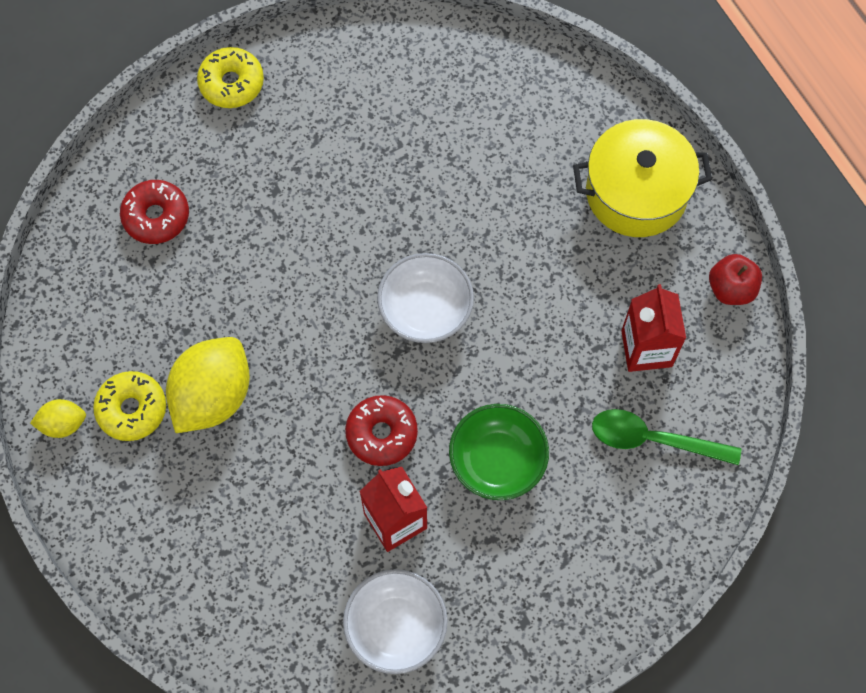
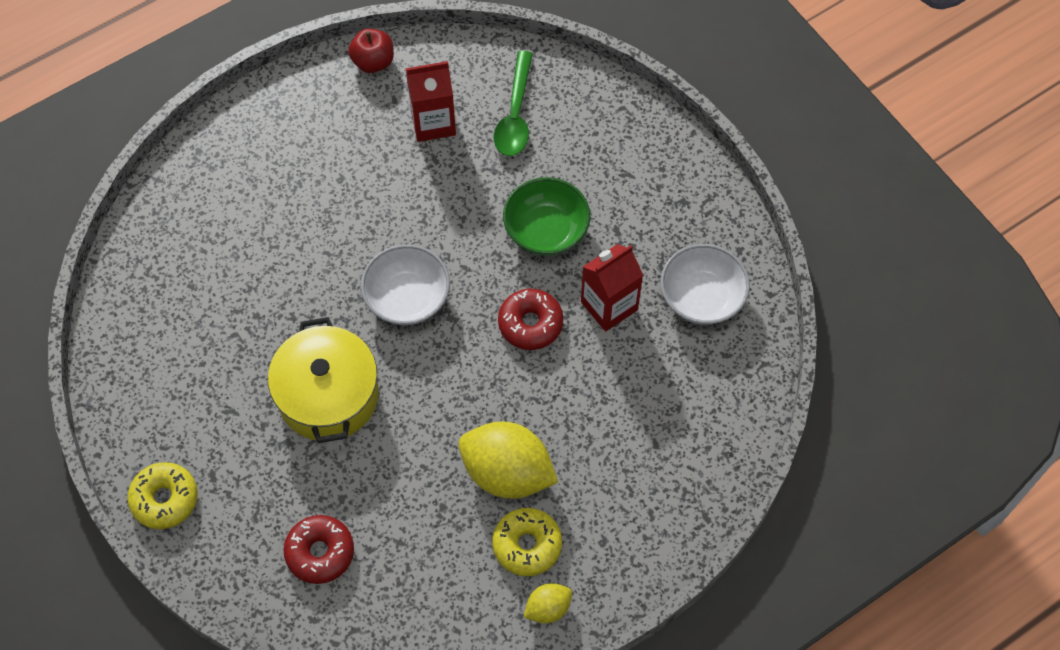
camera: 95 degrees left, 5 degrees down
yellow lemon [30,399,86,438] -> yellow lemon turned 75 degrees clockwise [524,583,572,623]
yellow pot [573,119,712,237] -> yellow pot moved to [268,317,379,443]

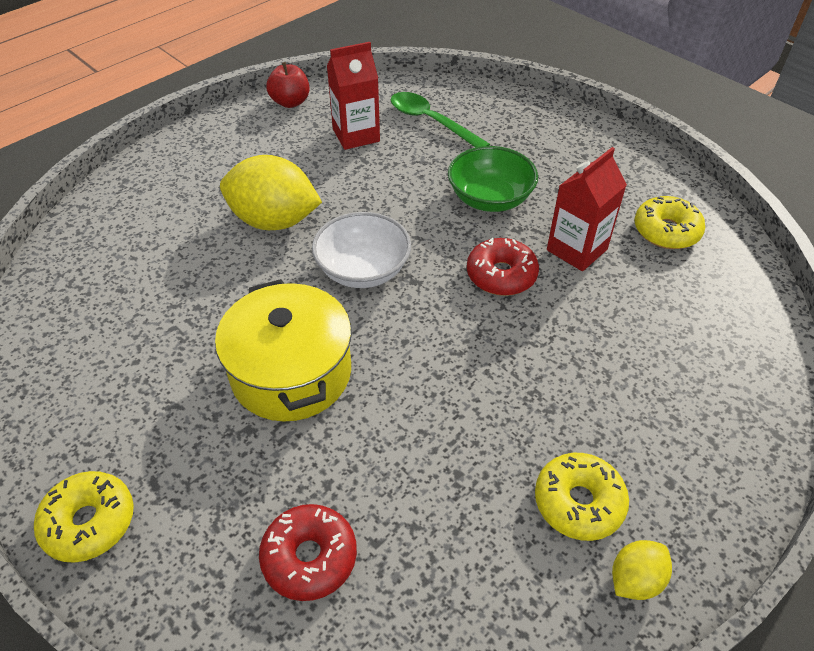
camera: 10 degrees left, 15 degrees down
yellow lemon [459,422,558,499] -> yellow lemon moved to [220,155,322,230]
green spoon [494,51,533,156] -> green spoon turned 135 degrees clockwise [391,92,490,147]
white bowl [660,244,750,325] -> yellow donut [635,196,705,249]

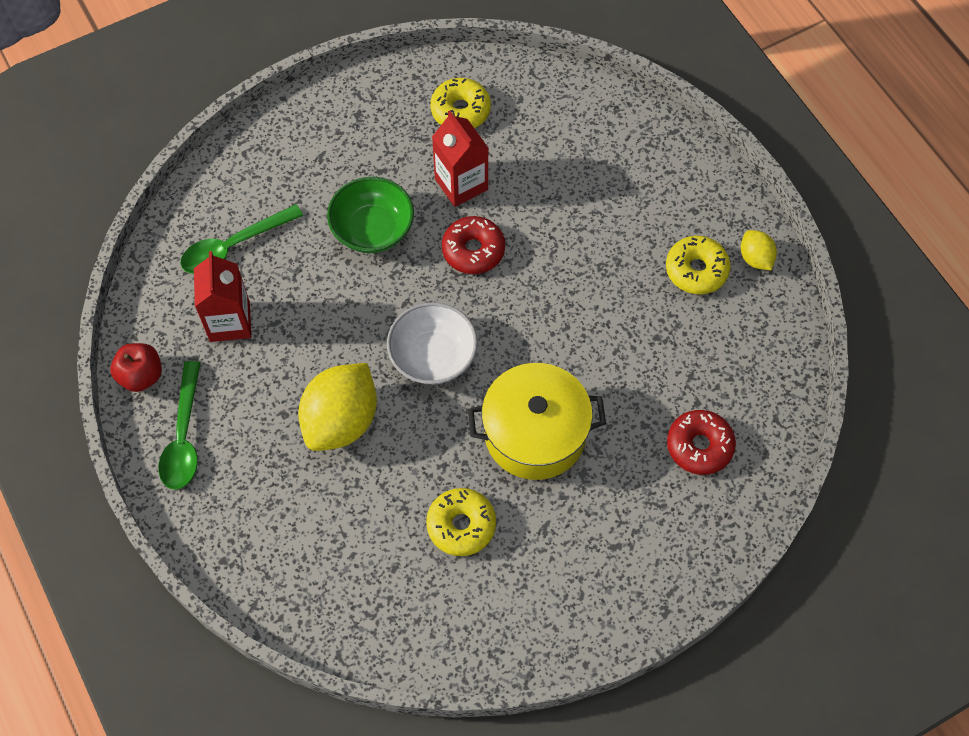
camera: 75 degrees left, 15 degrees up
yellow donut [34,471,134,563] -> yellow donut moved to [426,488,496,556]
none -> green spoon [159,361,200,490]

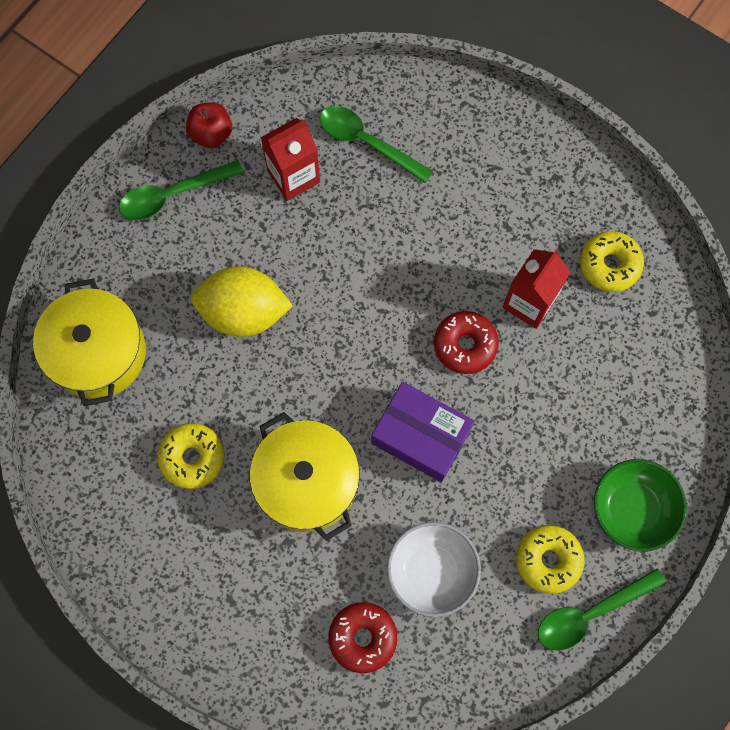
camera: 65 degrees right, 10 degrees up
green bowl [327,177,414,253] -> green bowl moved to [594,459,687,551]
white bowl [387,302,478,385] -> white bowl moved to [387,522,481,617]
yellow lemon [741,230,777,270] -> green spoon [538,568,666,651]
none -> yellow pot [33,279,146,406]
none -> purple box [371,382,475,482]

